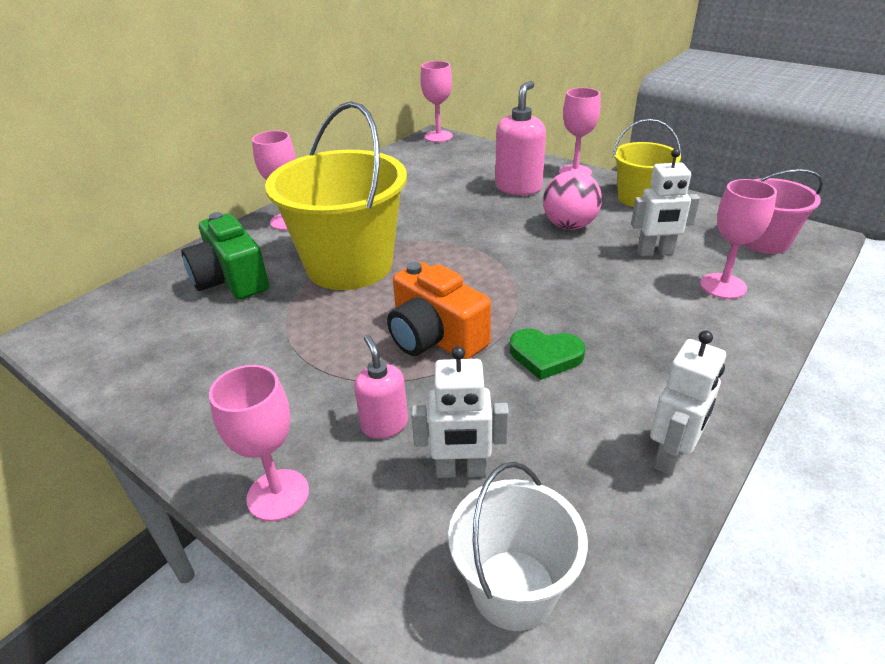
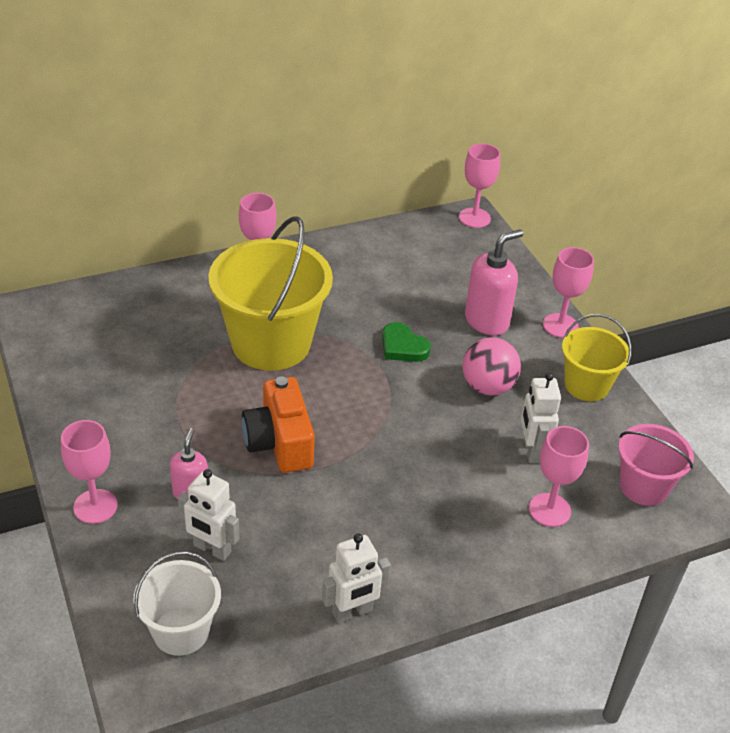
camera: 25 degrees right, 5 degrees up
green camera [181,212,269,300] -> none
green heart [510,329,585,380] -> green heart moved to [382,322,431,362]
white robot [631,149,700,256] -> white robot turned 60 degrees clockwise [521,373,561,463]

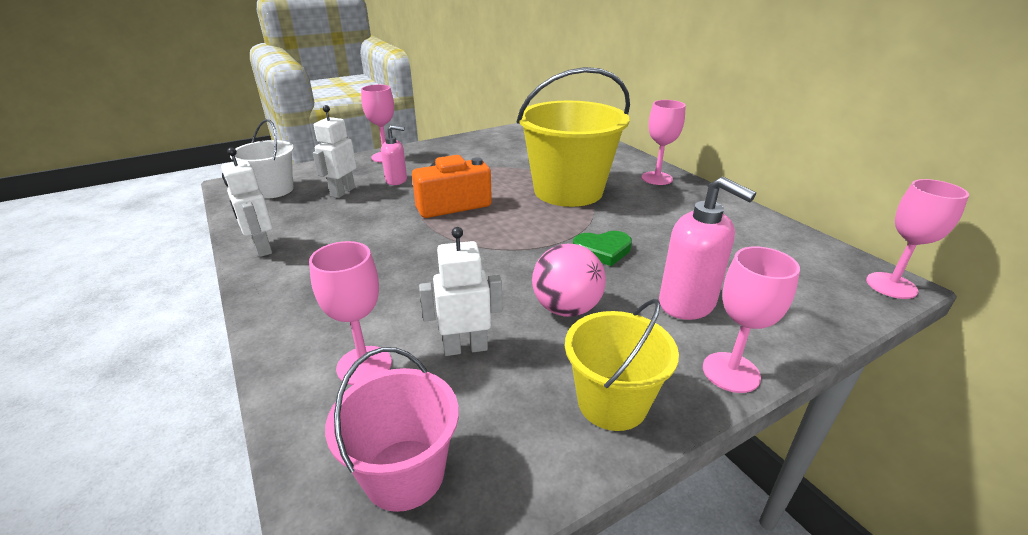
camera: 85 degrees right, 10 degrees down
green heart [382,322,431,362] -> green heart turned 135 degrees counterclockwise [573,231,632,266]

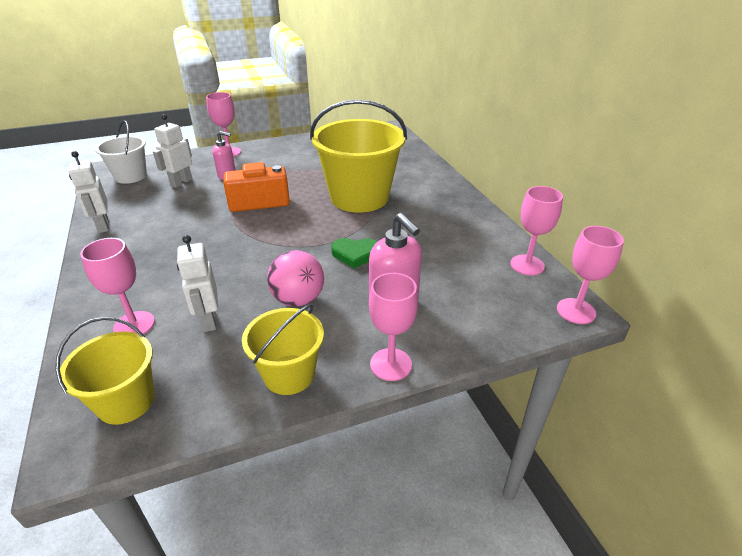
camera: 10 degrees right, 5 degrees up
pink bucket [325,347,459,512] -> yellow bucket [55,317,154,425]
white robot [419,227,502,356] -> white robot turned 105 degrees counterclockwise [177,235,218,332]
pink goblet [641,100,686,185] -> pink goblet moved to [510,186,563,276]

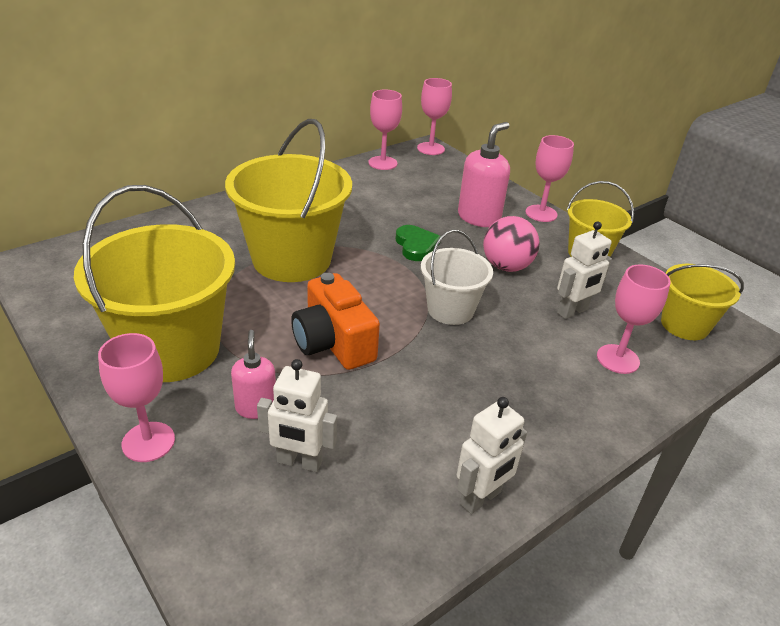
camera: 110 degrees left, 0 degrees up
white bucket [95,120,147,184] -> white bucket moved to [421,230,493,325]
none -> yellow bucket [74,185,235,382]

